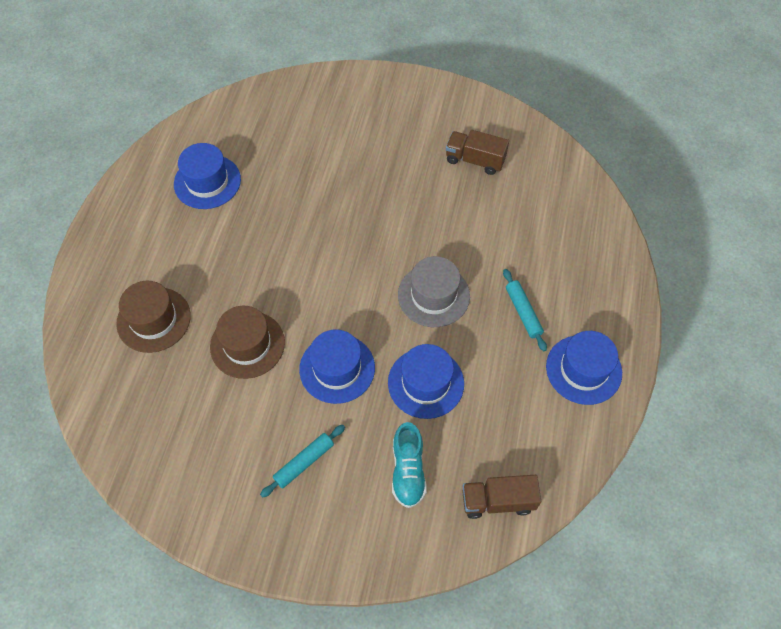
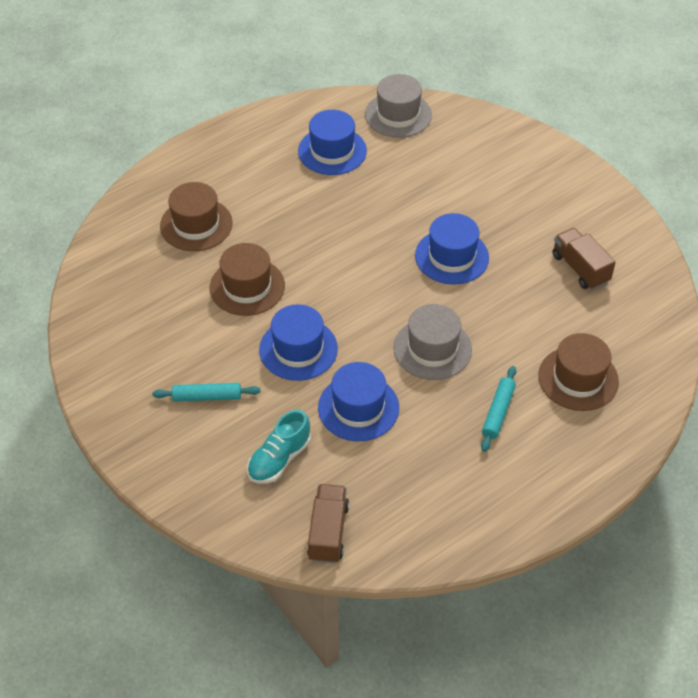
camera: 40 degrees right, 10 degrees down
brown truck [462,475,541,519] -> brown truck turned 60 degrees clockwise [307,484,349,564]
blue hat [546,331,622,405] -> blue hat moved to [415,213,489,285]
none -> grey hat [365,74,432,138]
none -> brown hat [538,333,619,411]

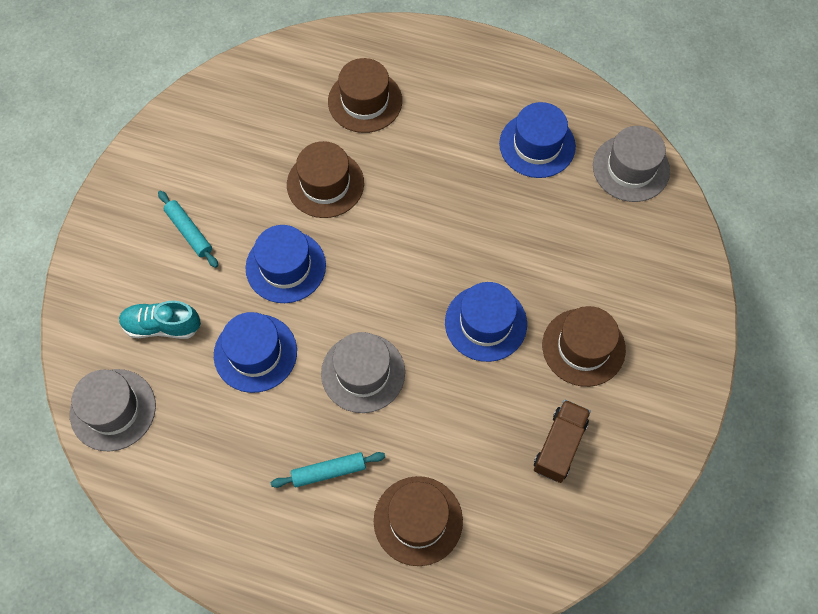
camera: 55 degrees right, 15 degrees up
brown truck [307,484,349,564] -> grey hat [70,369,156,451]
none -> brown hat [542,306,626,387]

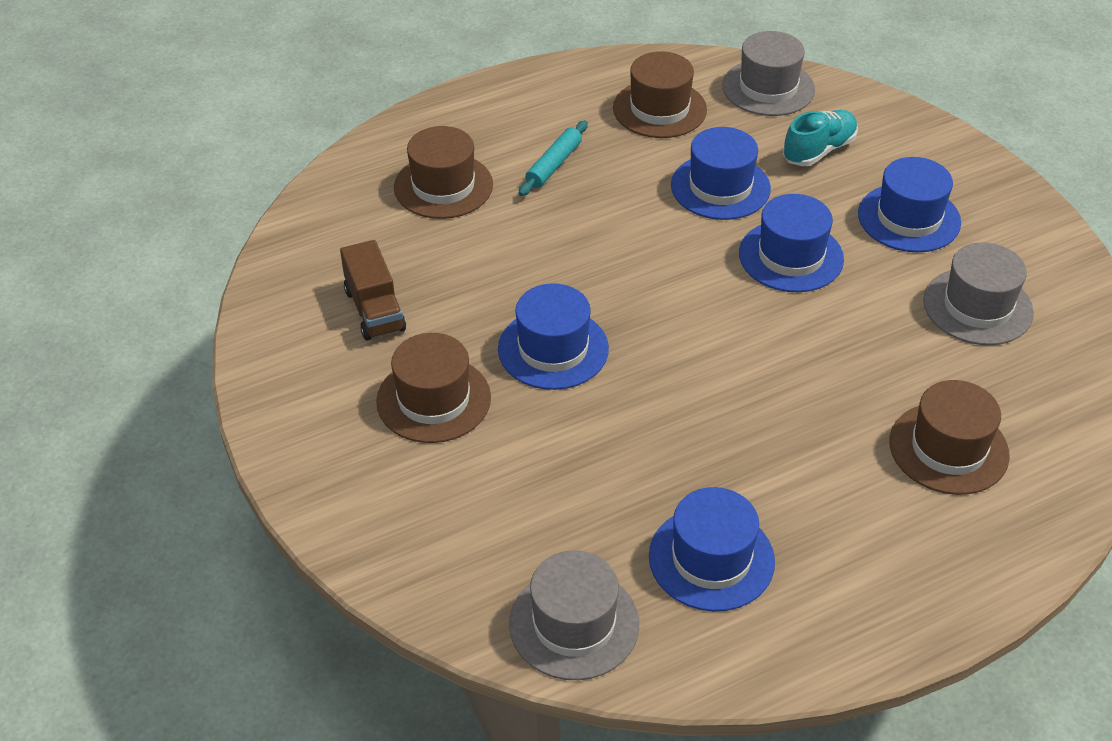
camera: 135 degrees right, 20 degrees down
turquoise rolling pin [158,191,218,268] -> blue hat [858,157,961,252]
brown hat [287,141,364,218] -> brown hat moved to [613,51,707,138]
grey hat [321,332,405,413] -> grey hat moved to [923,242,1034,345]

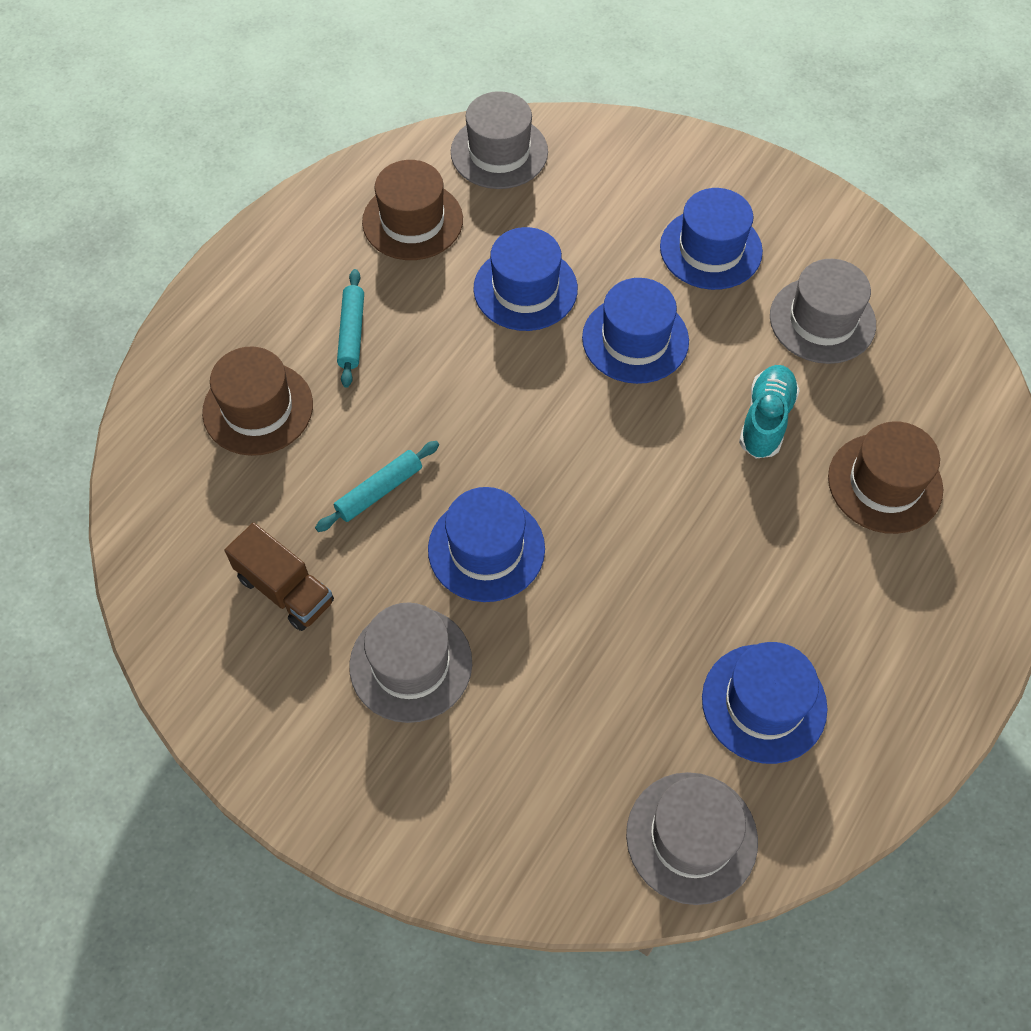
camera: 30 degrees left, 15 degrees up
brown hat [376,333,491,443] -> grey hat [349,602,472,723]
turquoise shoe [783,110,858,166] -> turquoise shoe moved to [739,365,800,458]
none -> turquoise rolling pin [315,441,439,532]

